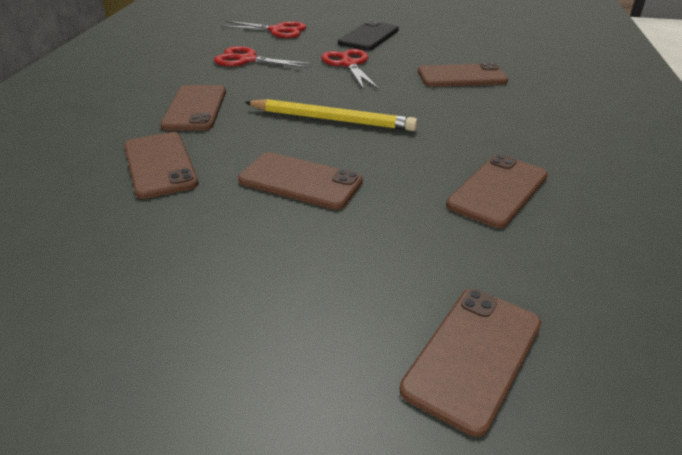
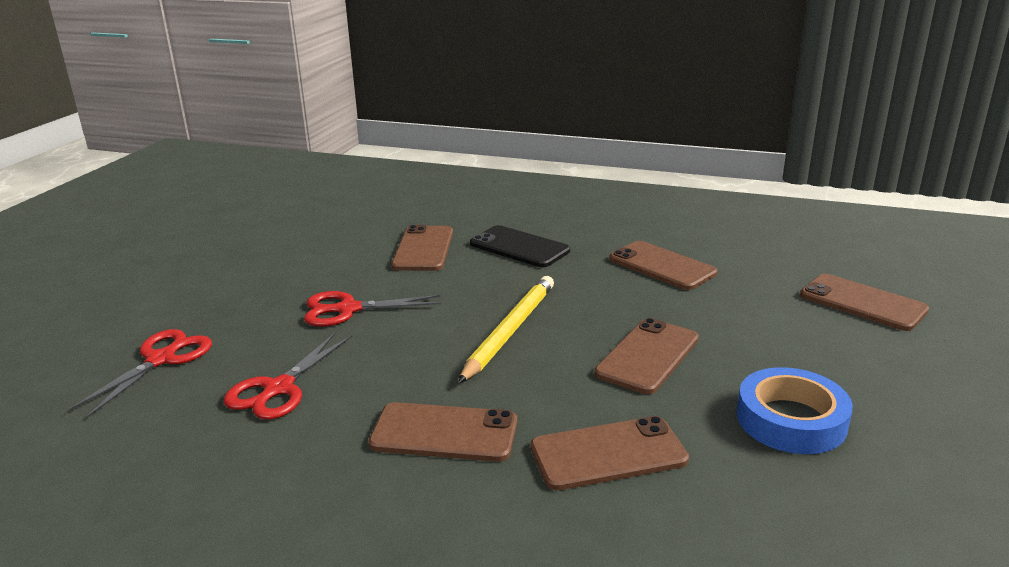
camera: 80 degrees left, 10 degrees down
black phone [338,20,399,50] -> black phone moved to [470,225,570,267]
none -> blue tape [737,367,853,454]

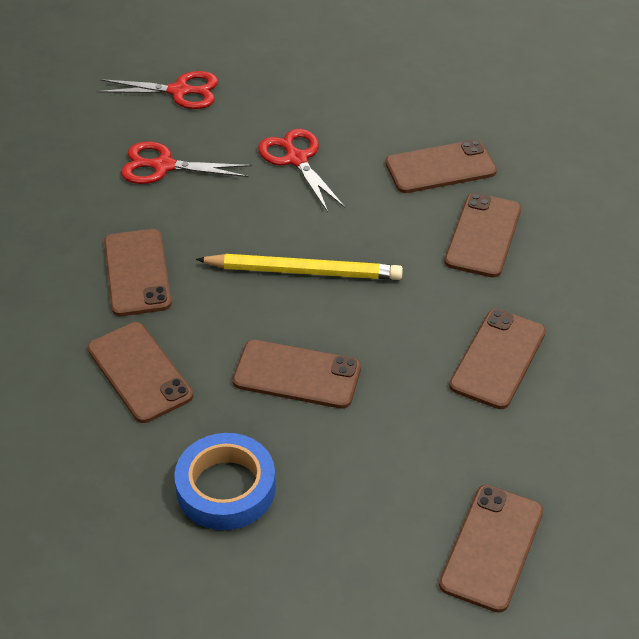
camera: 70 degrees right, 20 degrees up
black phone [470,225,570,267] -> brown phone [444,193,521,277]

